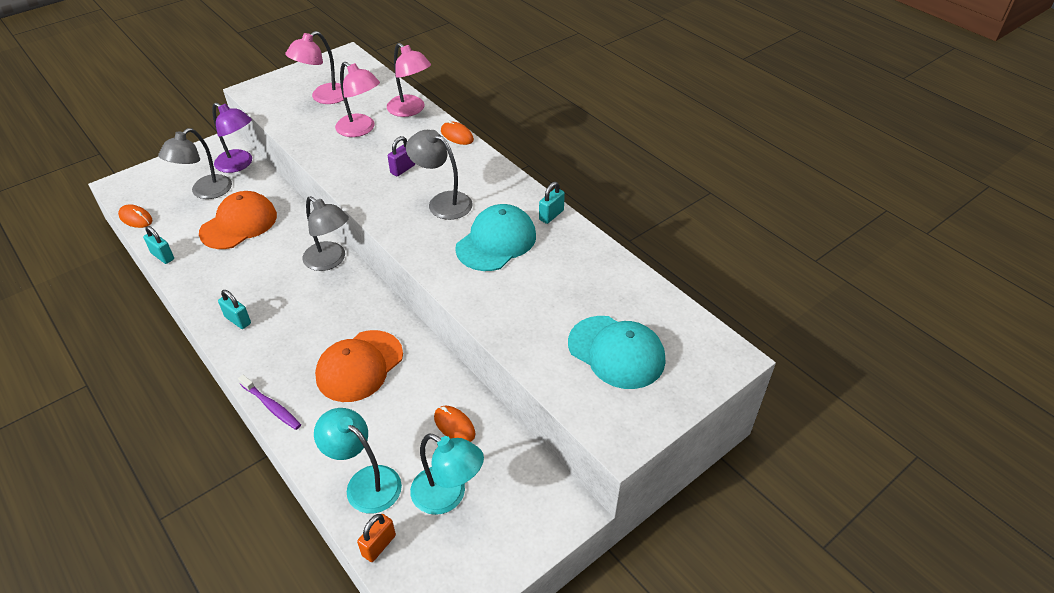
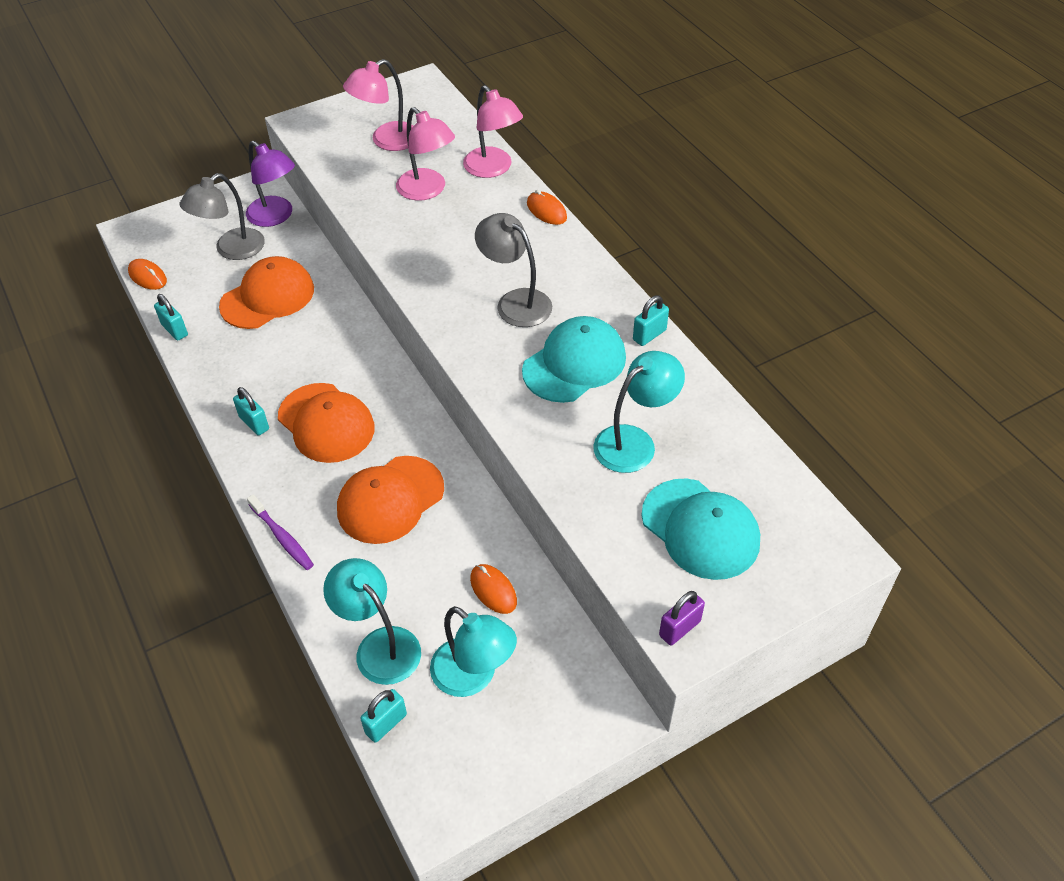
camera: 10 degrees right, 5 degrees up
grey lamp [303,196,349,271] -> none
orange padlock [357,514,396,562] -> turquoise padlock [360,689,407,743]
purple padlock [388,136,415,176] -> purple padlock moved to [659,591,705,646]
none -> orange cap [278,383,375,463]
none -> turquoise lamp [593,351,685,473]

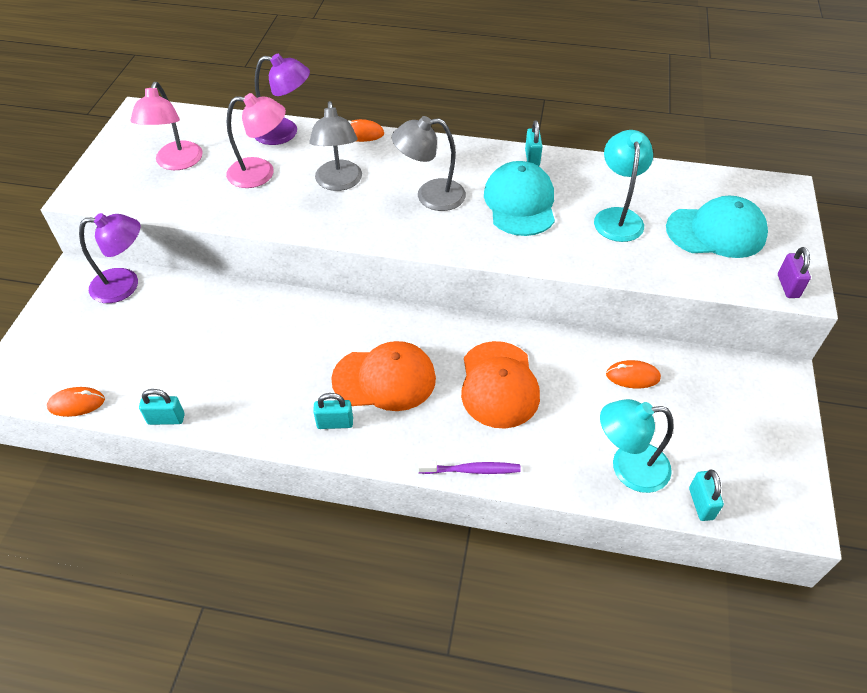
camera: 50 degrees left, 0 degrees up
grey lamp [180,173,265,260] -> grey lamp moved to [309,101,362,191]
orange cap [219,256,314,329] -> none
turquoise lamp [430,606,517,697] -> none
pink lamp [463,85,523,178] -> purple lamp [255,54,310,145]

